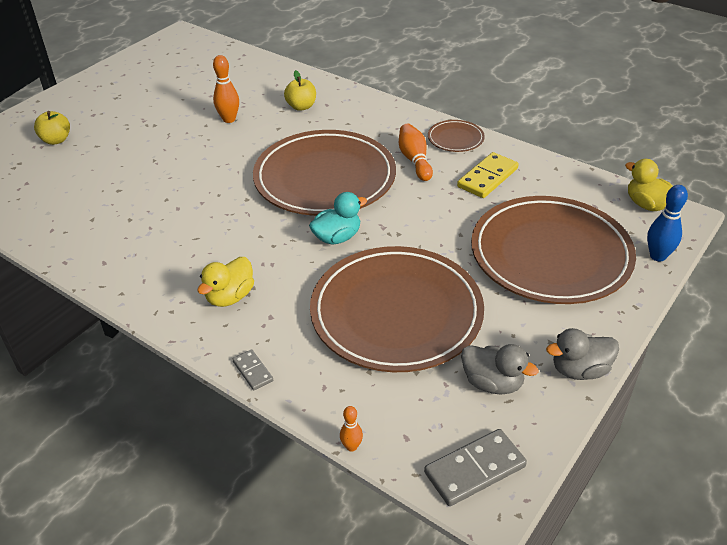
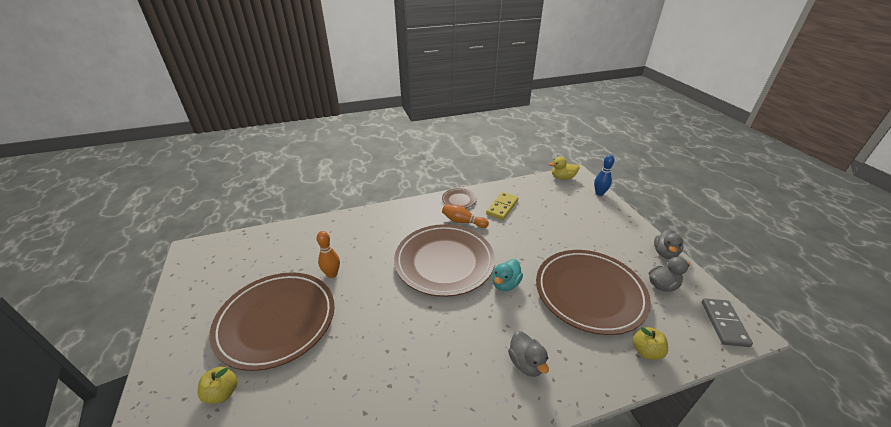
camera: 55 degrees left, 5 degrees down
yellow duck [198,257,254,307] -> grey duck [508,331,549,377]
grey domino [232,349,273,390] -> none
yellow apple [284,70,316,111] -> yellow apple moved to [633,327,668,360]
turquoise duck [309,192,367,245] -> turquoise duck turned 150 degrees counterclockwise [493,259,523,291]
orange bowling pin [340,406,363,452] -> none
yellow domino [457,152,519,198] -> yellow domino turned 45 degrees clockwise [486,192,518,220]
brown plate [471,196,636,304] -> brown plate moved to [209,272,334,371]

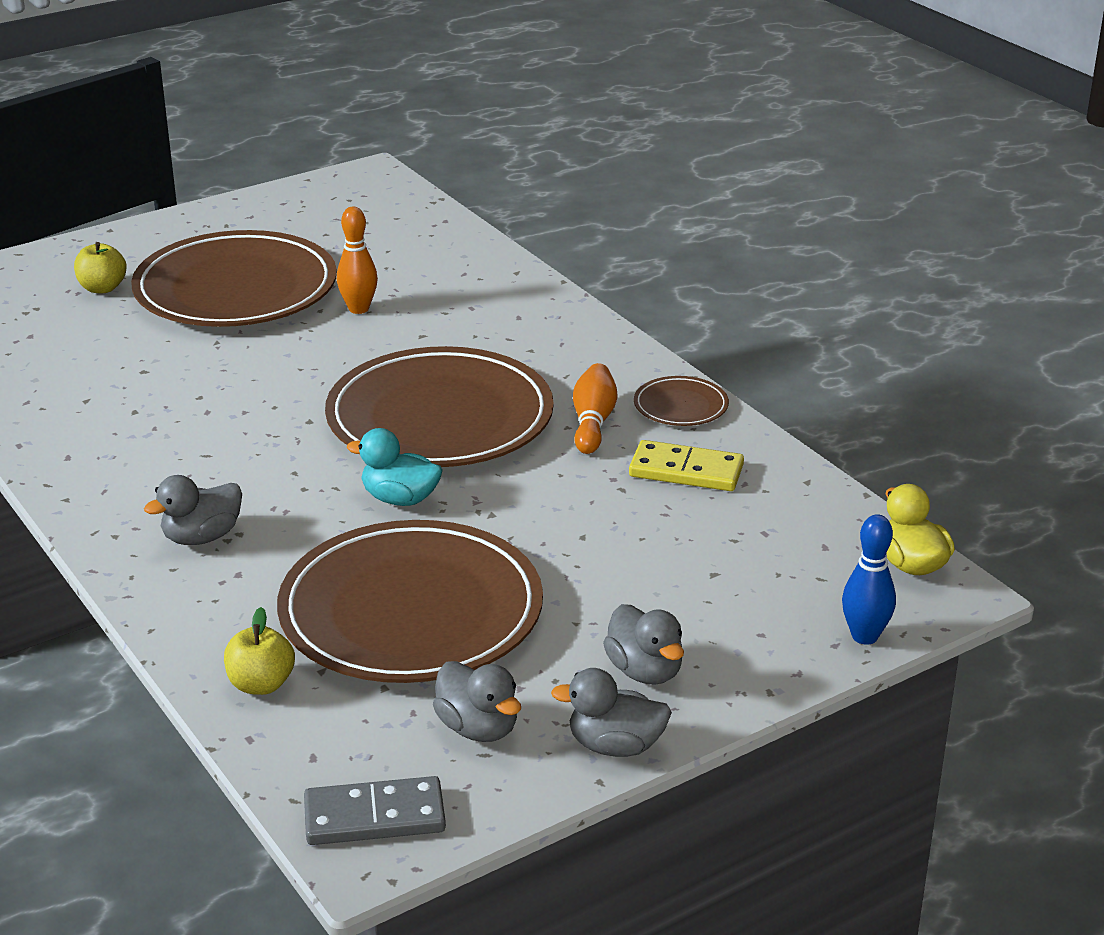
camera: 75 degrees right, 5 degrees down
none -> grey duck [603,604,684,685]

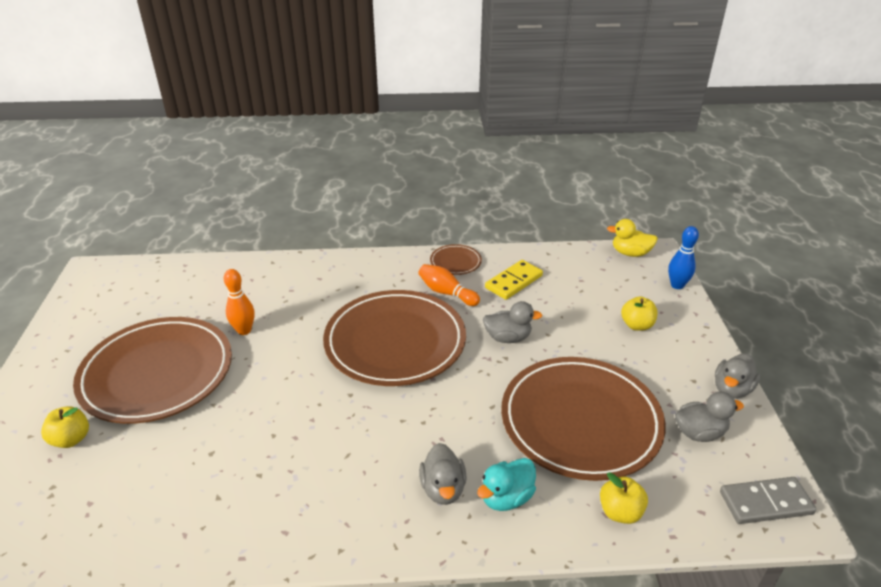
camera: 60 degrees left, 5 degrees up
grey domino [304,776,446,845] -> grey domino turned 60 degrees clockwise [720,477,816,524]
turquoise duck [347,428,443,506] -> turquoise duck moved to [477,458,536,511]
grey duck [603,604,684,685] -> grey duck moved to [483,301,542,343]
none -> yellow apple [621,297,658,331]

